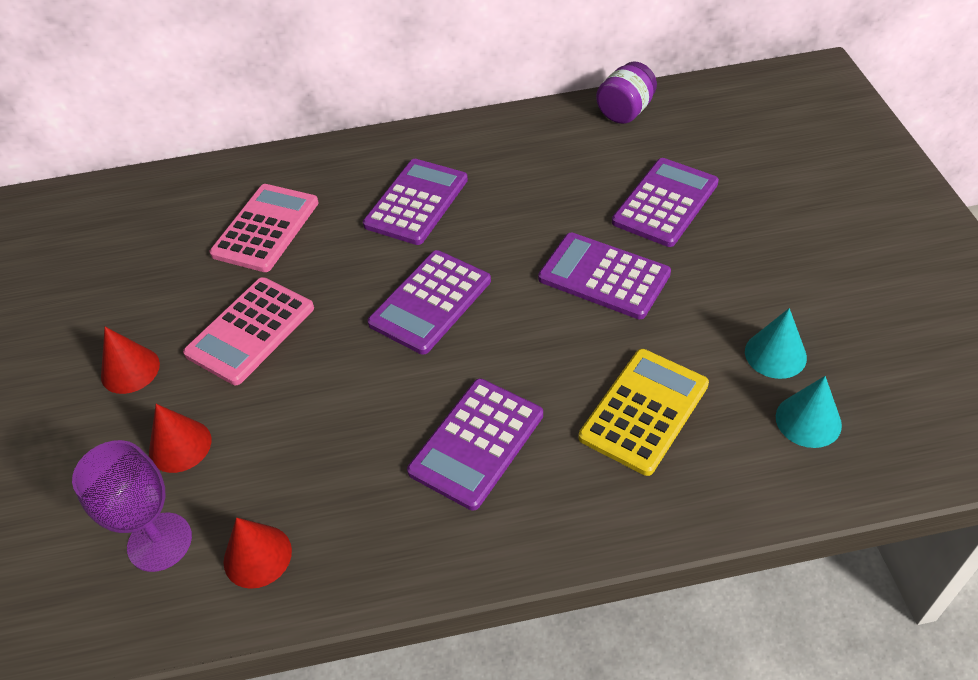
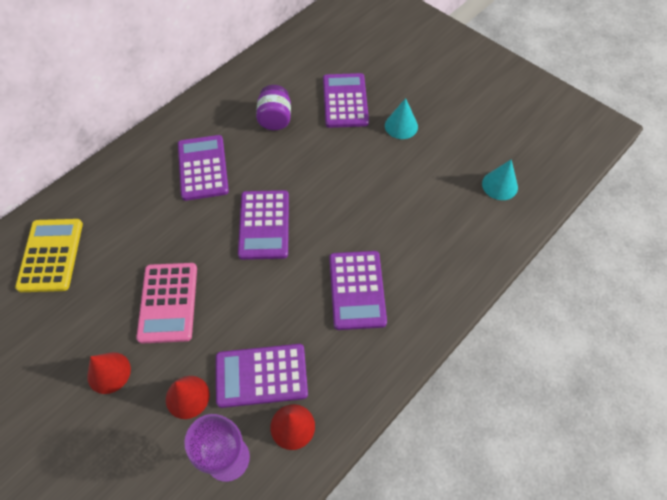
camera: 40 degrees left, 10 degrees up
pink calculator [210,184,319,272] -> none
purple calculator [538,233,671,319] -> purple calculator moved to [216,344,308,408]
yellow calculator [579,349,709,476] -> yellow calculator moved to [15,219,83,292]
purple jar [596,62,657,124] -> purple jar moved to [256,85,291,130]
turquoise cone [745,308,807,379] -> turquoise cone moved to [385,98,418,139]

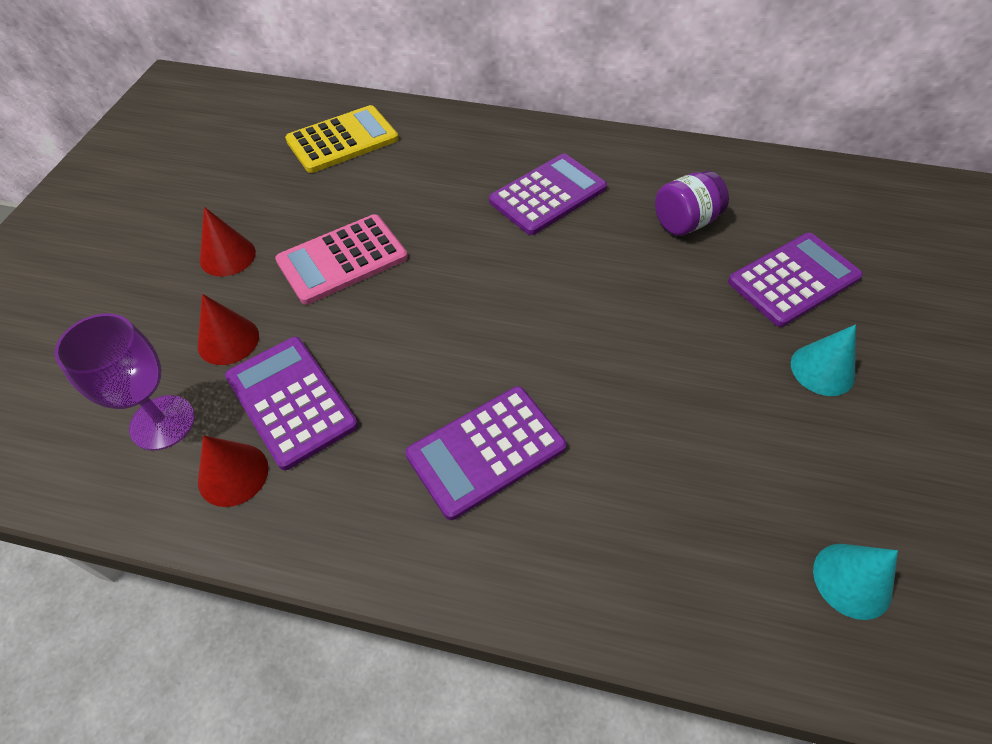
camera: 60 degrees right, 5 degrees down
purple calculator [238,190,289,260] -> none

